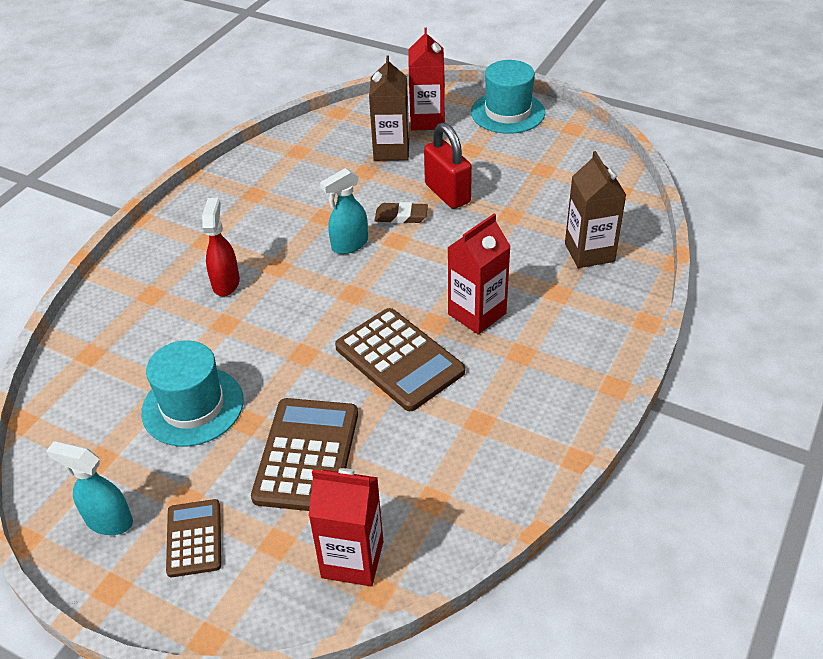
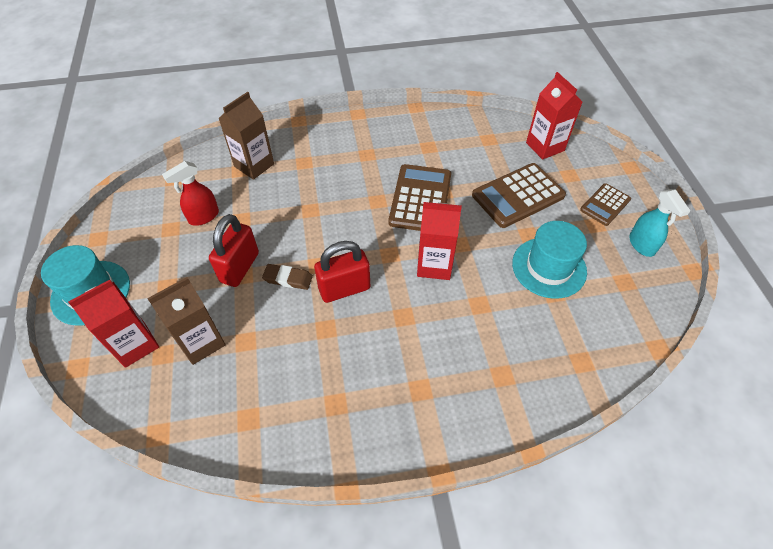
camera: 130 degrees left, 10 degrees up
red spray bottle [202,198,240,296] -> red spray bottle moved to [162,161,219,226]
turquoise spray bottle [320,168,368,254] -> red padlock [314,241,370,303]
brown eraser [374,202,428,223] -> brown eraser turned 45 degrees counterclockwise [262,264,313,290]
red carton [447,214,511,335] -> red carton moved to [417,202,462,280]

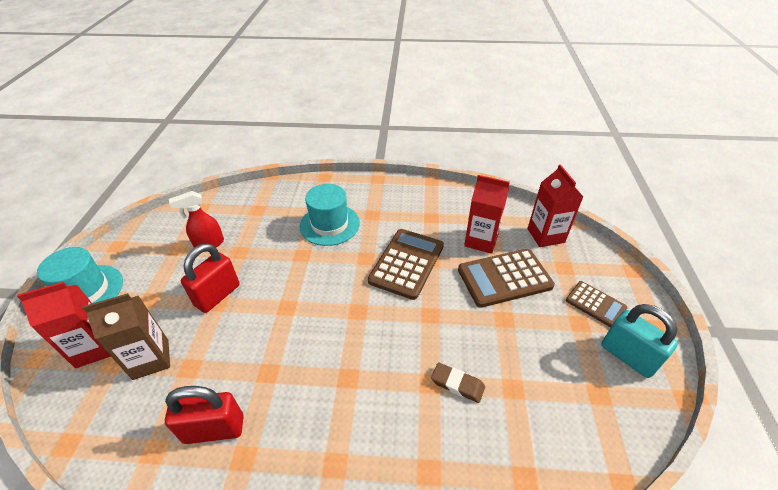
camera: 15 degrees right, 10 degrees down
brown carton [218,92,274,180] -> none
brown eraser [262,264,313,290] -> brown eraser moved to [431,362,485,403]
red padlock [314,241,370,303] -> red padlock moved to [165,386,244,444]
red carton [417,202,462,280] -> red carton moved to [464,175,510,254]
turquoise hat [512,221,587,299] -> turquoise hat moved to [300,184,360,246]
brown calculator [580,183,631,226] -> brown calculator turned 105 degrees counterclockwise [566,281,628,327]
turquoise spray bottle [629,190,690,257] -> turquoise padlock [601,304,678,378]

